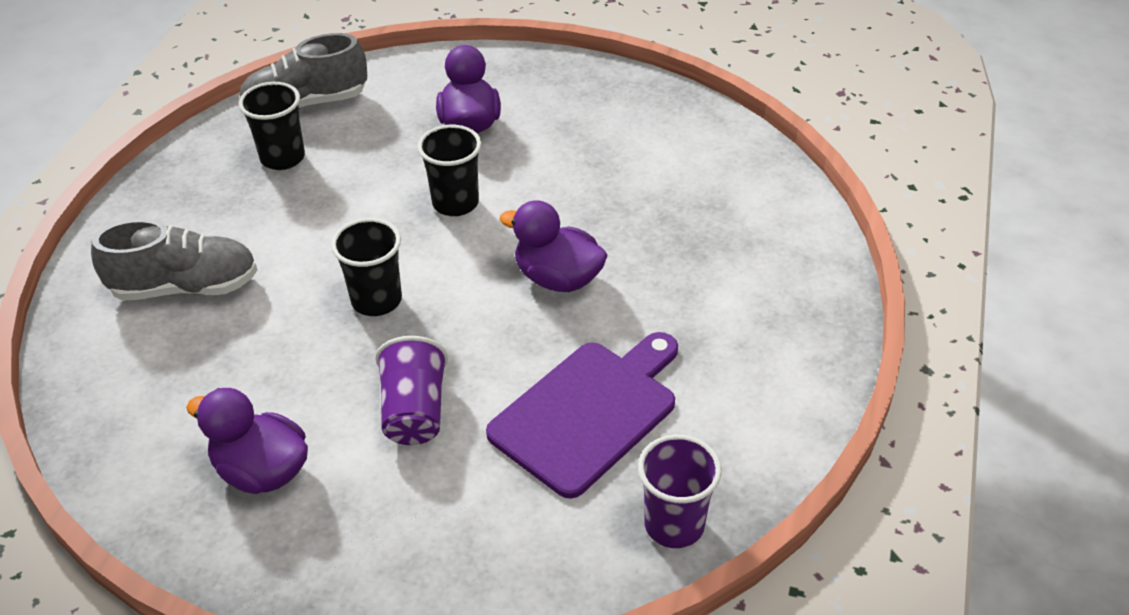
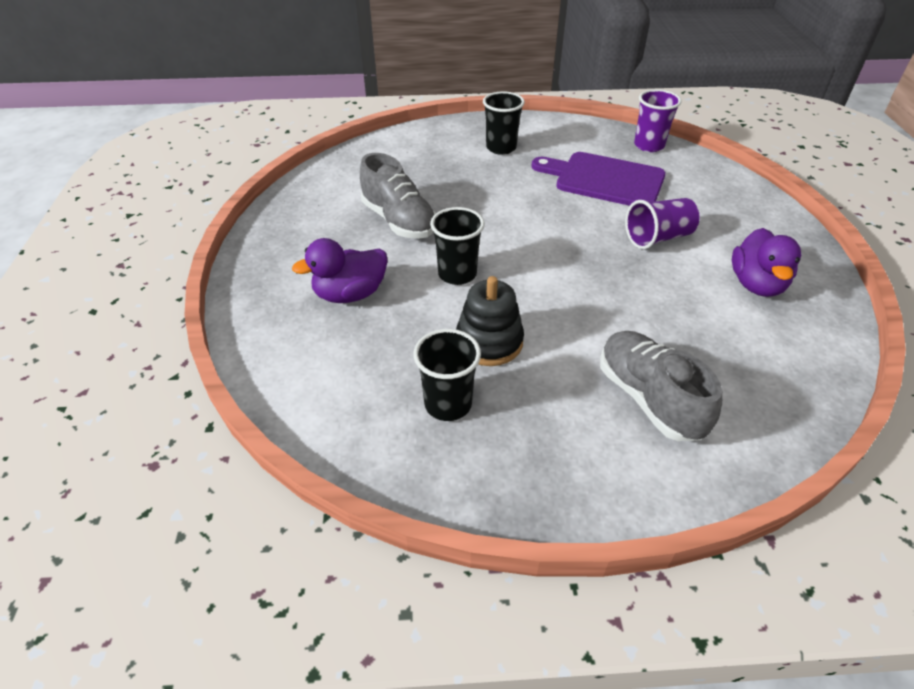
camera: 110 degrees left, 0 degrees up
grey shoe [239,33,367,109] -> grey shoe moved to [360,153,436,239]
black cup [331,218,402,316] -> black cup moved to [483,91,525,155]
purple duck [500,200,608,292] -> none
none -> black stacking toy [456,276,524,366]

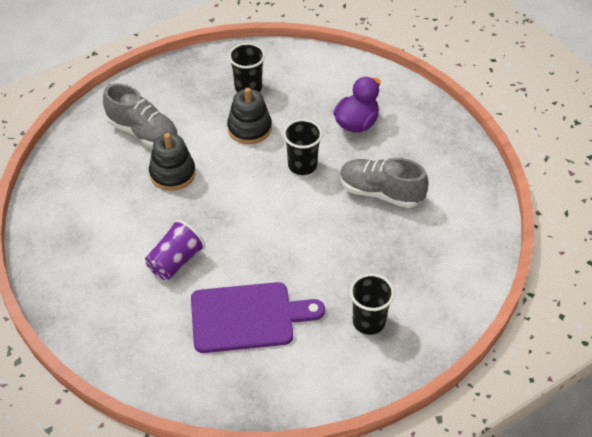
camera: 150 degrees right, 5 degrees up
purple cup [634,89,682,152] -> none
purple duck [732,228,801,297] -> none
none -> black stacking toy [149,133,196,191]

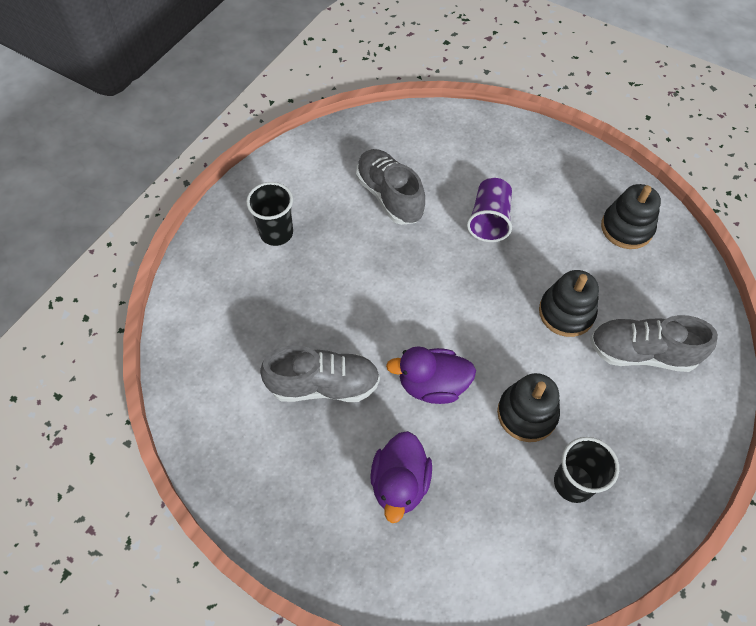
camera: 155 degrees right, 10 degrees up
purple cutting board [191,282,325,353] -> grey shoe [356,149,425,225]
black cup [283,119,323,175] -> purple duck [386,346,476,404]
none -> black stacking toy [601,184,661,249]

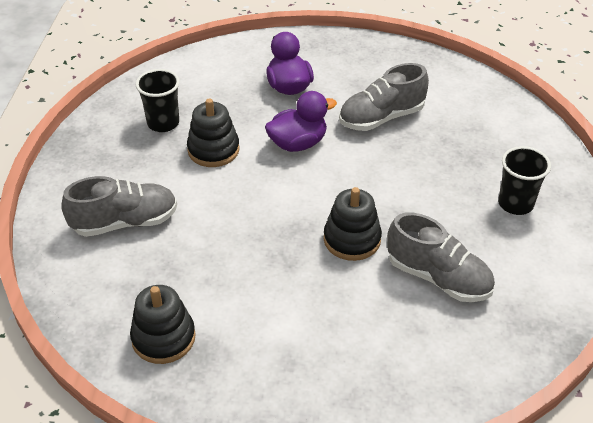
camera: 155 degrees right, 15 degrees down
purple cup [467,178,512,242] -> none
black stacking toy [539,270,599,337] -> black stacking toy moved to [324,187,382,261]

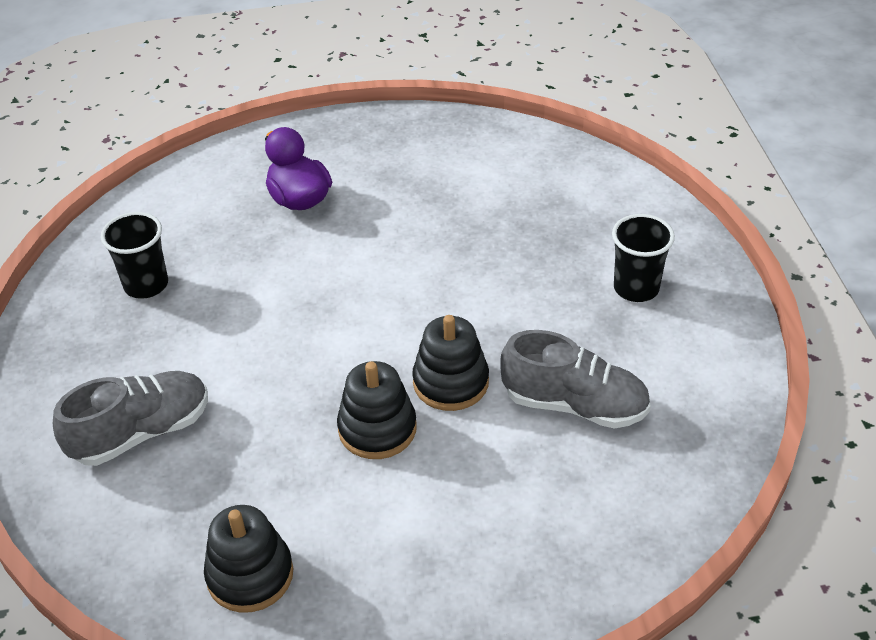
camera: 15 degrees left, 0 degrees up
black stacking toy [187,99,240,167] -> black stacking toy moved to [337,361,417,459]
purple duck [265,91,337,152] -> none
grey shoe [339,63,429,131] -> none

